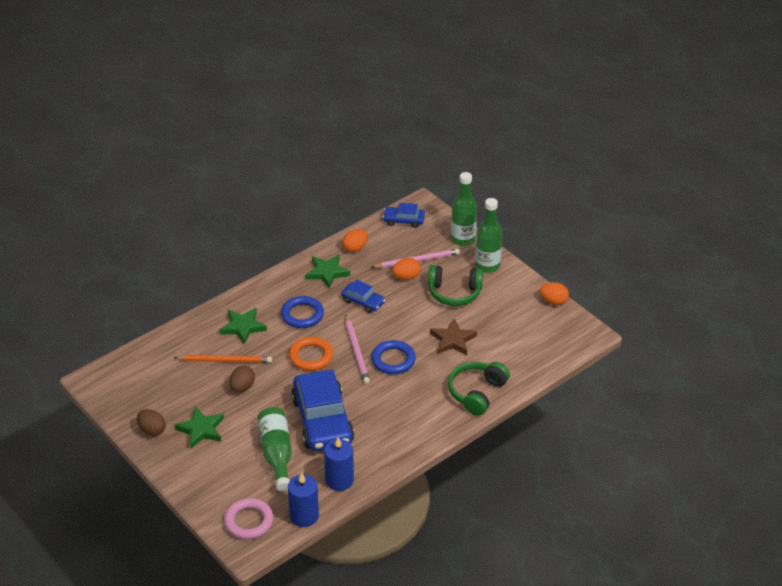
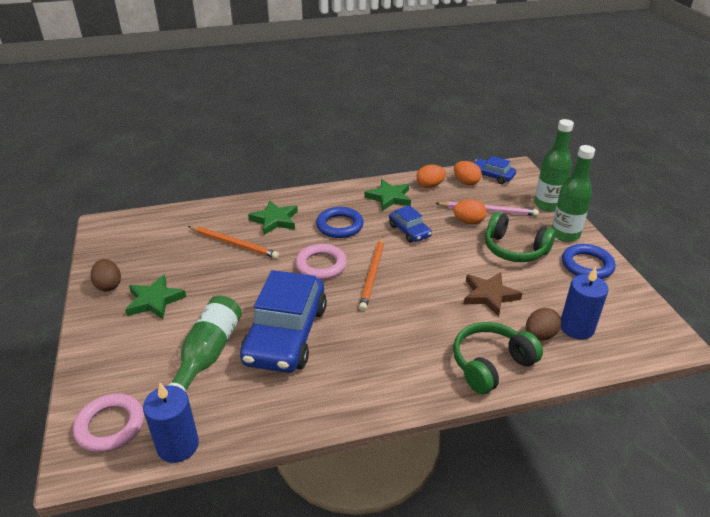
camera: 25 degrees right, 5 degrees down
brown egg [230,366,255,392] -> brown egg moved to [526,308,561,340]
orange ring [289,337,333,371] -> pink ring [295,244,347,280]
blue candle [324,437,354,491] -> blue candle moved to [561,267,609,339]
pink pencil [345,315,370,384] -> orange pencil [359,237,384,311]
blue ring [371,340,416,374] -> blue ring moved to [562,244,616,279]
orange egg [539,282,569,305] -> orange egg moved to [454,161,482,185]

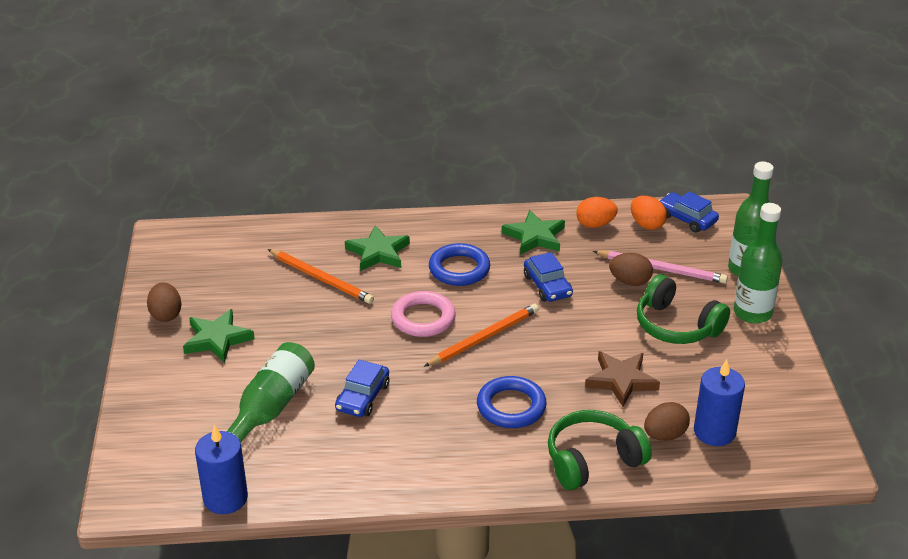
camera: 10 degrees right, 0 degrees up
pink ring [73,393,144,452] -> none
blue car [240,270,327,373] -> blue car [335,360,389,417], size x0.49
orange pencil [359,237,384,311] -> orange pencil turned 150 degrees counterclockwise [424,304,539,367]
orange egg [453,199,487,224] -> brown egg [609,253,653,286]
blue ring [562,244,616,279] -> blue ring moved to [477,376,547,428]

